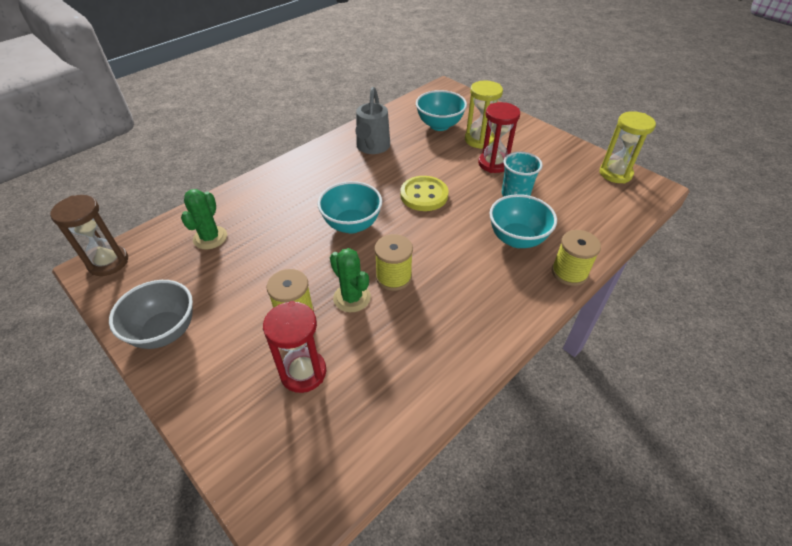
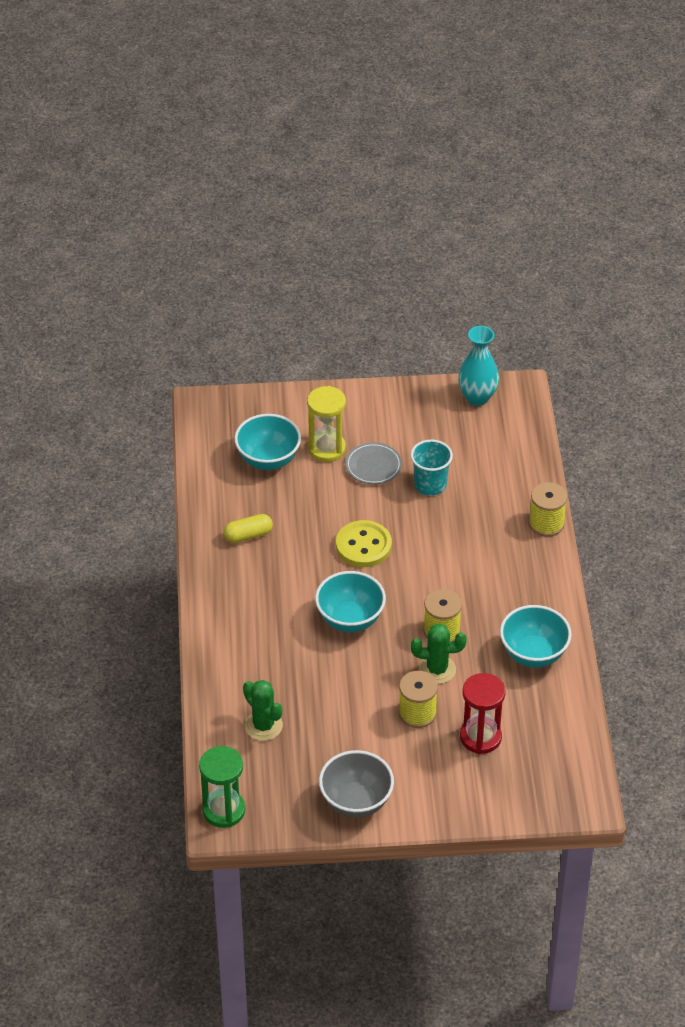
camera: 50 degrees left, 0 degrees up
brown hourglass [50,195,128,276] -> green hourglass [199,746,245,828]
grey watering can [355,87,390,154] -> yellow capsule [223,514,273,543]
red hourglass [478,102,520,173] -> grey plate [345,442,402,484]
turquoise bowl [489,194,557,248] -> turquoise bowl moved to [500,605,572,667]
yellow hourglass [599,111,656,183] -> turquoise vase [458,326,499,406]

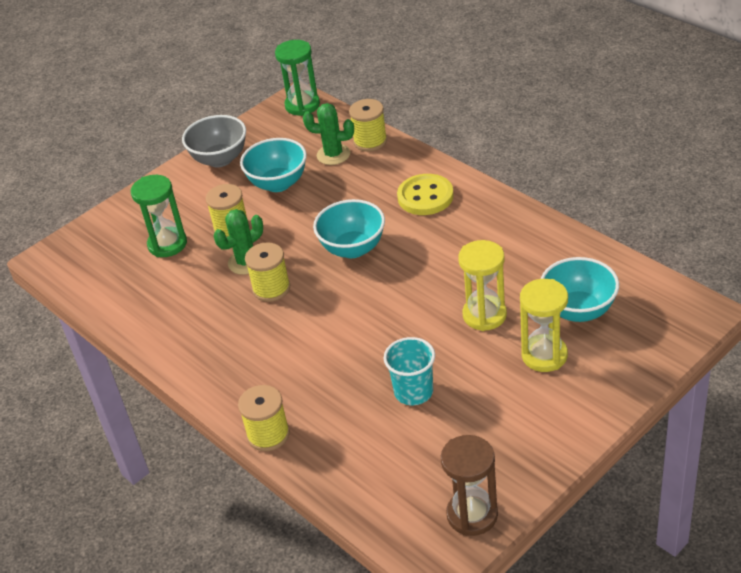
camera: 145 degrees right, 5 degrees down
yellow capsule [223,514,273,543] -> none
yellow button [336,520,392,567] -> yellow button moved to [397,174,454,215]
grey plate [345,442,402,484] -> none
turquoise vase [458,326,499,406] -> brown hourglass [441,435,498,536]
red hourglass [460,673,506,754] -> green hourglass [131,175,187,257]
turquoise bowl [500,605,572,667] -> turquoise bowl moved to [240,138,307,192]
none -> yellow spool [349,99,387,151]
none -> yellow hourglass [458,240,507,331]

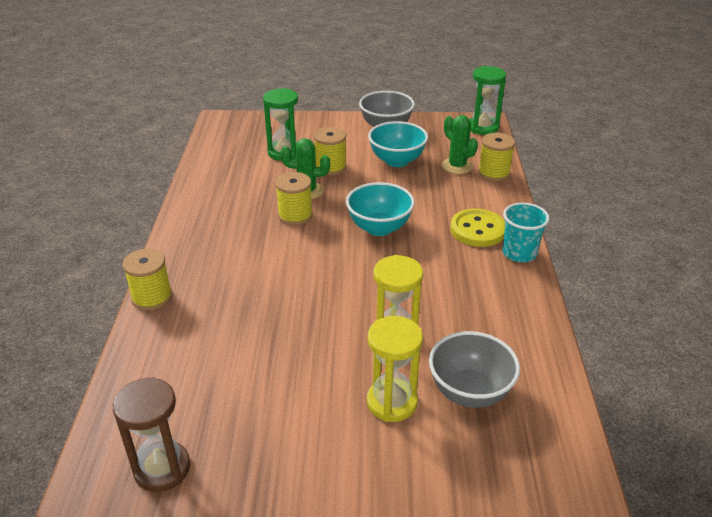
camera: 40 degrees right, 5 degrees down
turquoise cup [384,337,435,405] -> turquoise cup moved to [503,203,550,262]
turquoise bowl [541,257,619,322] -> grey bowl [429,331,520,408]

